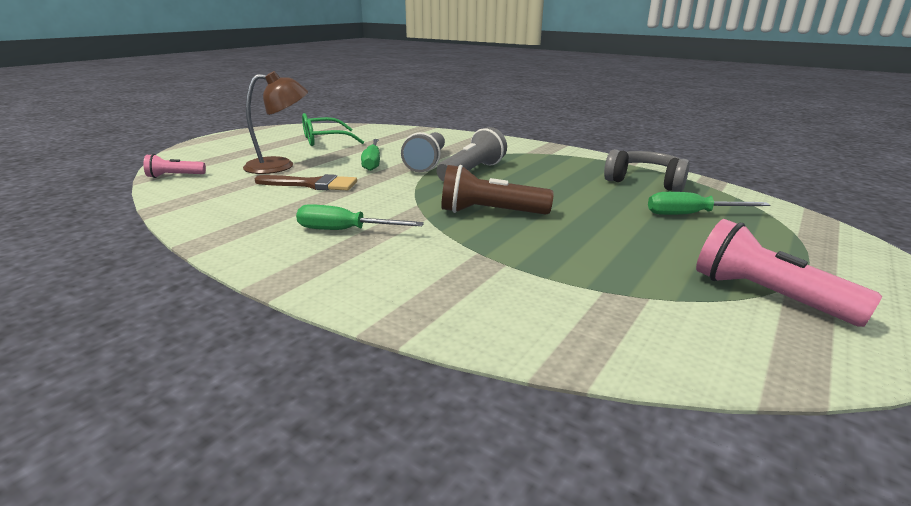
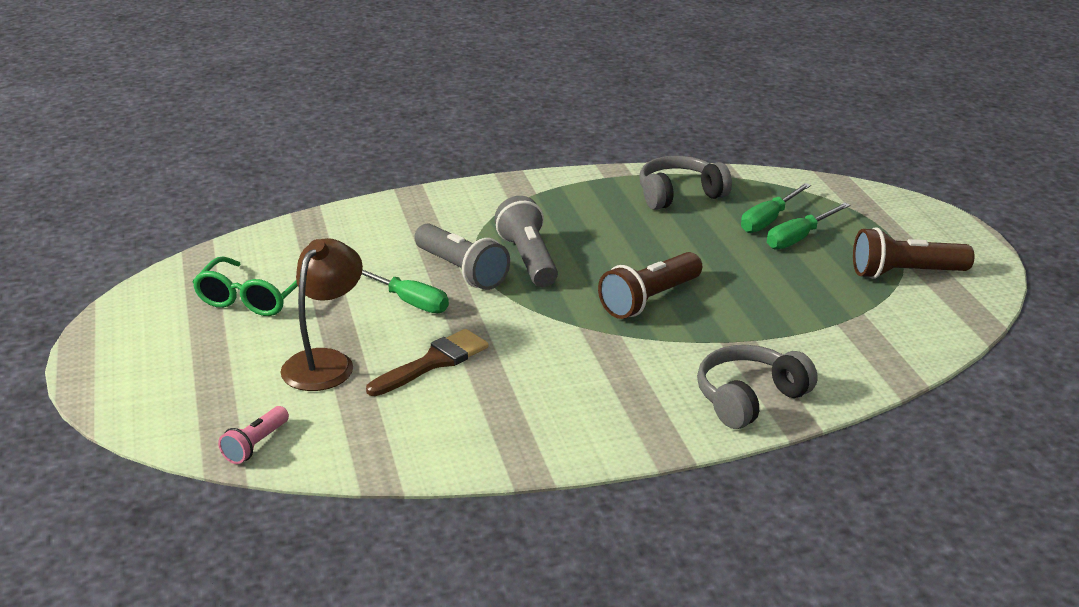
camera: 50 degrees left, 5 degrees up
green screwdriver [296,204,424,230] -> green screwdriver moved to [767,203,851,249]
pink flashlight [696,219,882,327] -> brown flashlight [853,227,974,279]
none -> grey headphones [697,345,818,429]

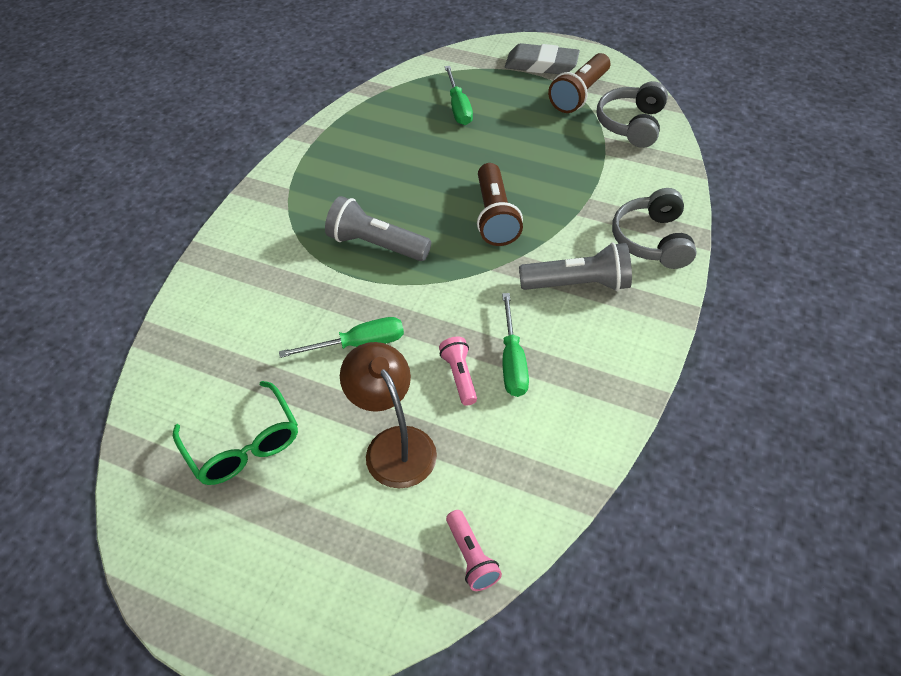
camera: 50 degrees left, 20 degrees up
brown brush [366,329,489,396] -> pink flashlight [439,337,477,406]
grey flashlight [414,224,510,290] -> grey flashlight moved to [519,243,632,291]
grey headphones [639,156,732,210] -> grey headphones moved to [597,81,668,148]
green screwdriver [767,203,851,249] -> green screwdriver moved to [502,293,529,397]
none -> grey eraser [505,43,580,74]

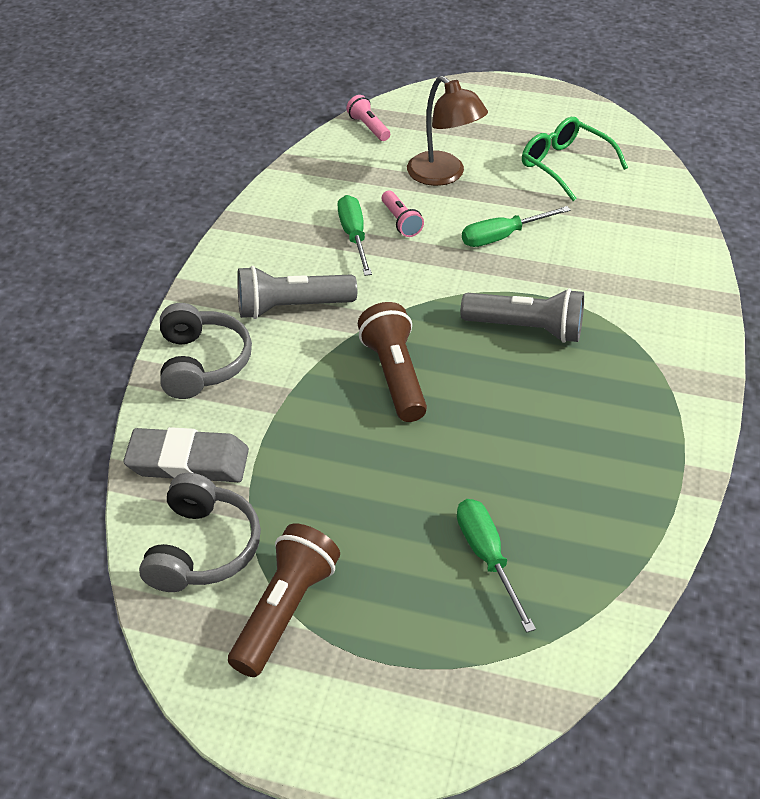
camera: 170 degrees right, 5 degrees down
grey eraser [505,43,580,74] -> grey eraser moved to [123,427,249,482]

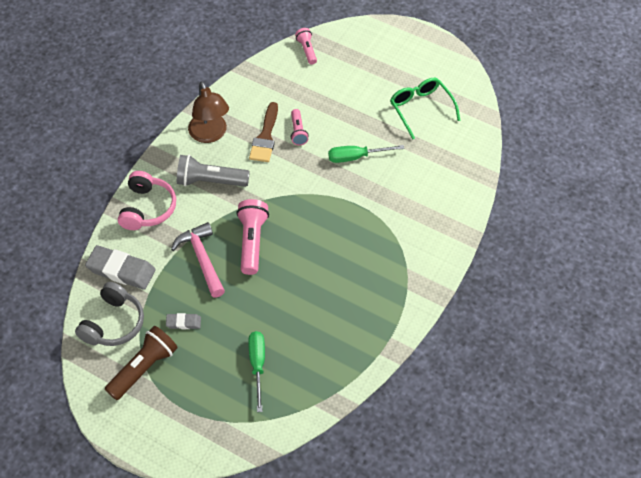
camera: 15 degrees right, 10 degrees up
grey headphones [160,303,252,399] -> pink headphones [118,171,176,230]
green screwdriver [337,195,372,276] -> brown brush [249,102,278,162]
brown flashlight [358,302,427,422] -> pink flashlight [236,199,269,275]
brown lamp [407,76,488,186] -> brown lamp moved to [188,82,229,143]
grey flashlight [460,288,584,343] -> none
none -> grey eraser [166,313,201,329]
none -> pink hammer [171,222,225,298]

